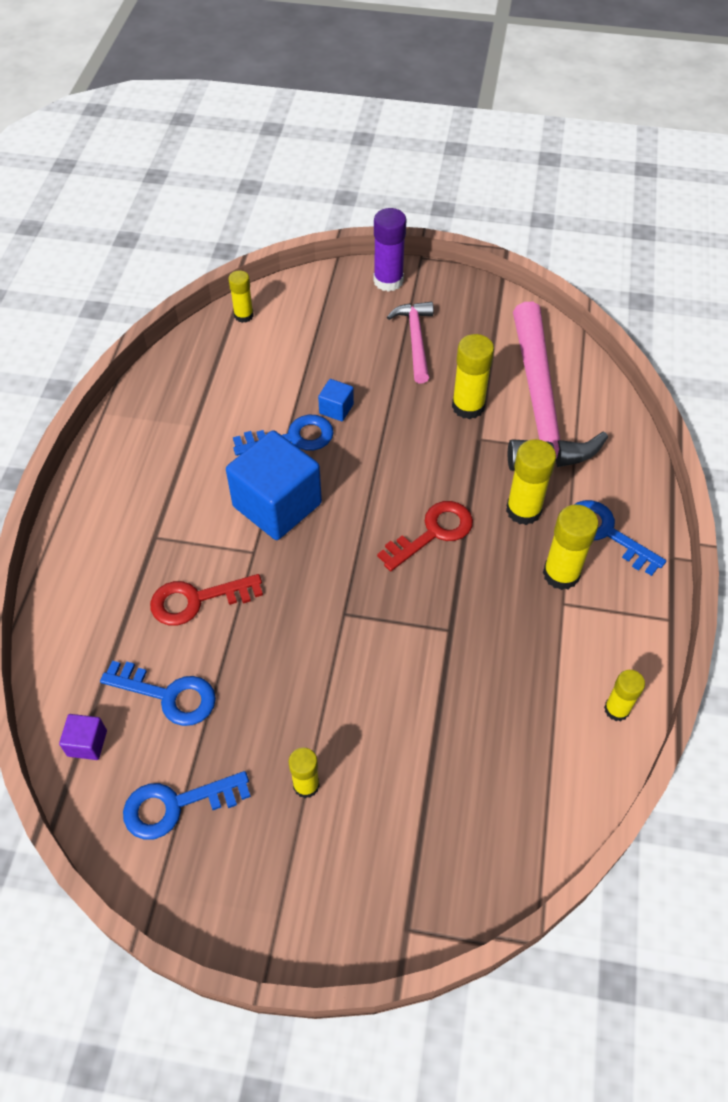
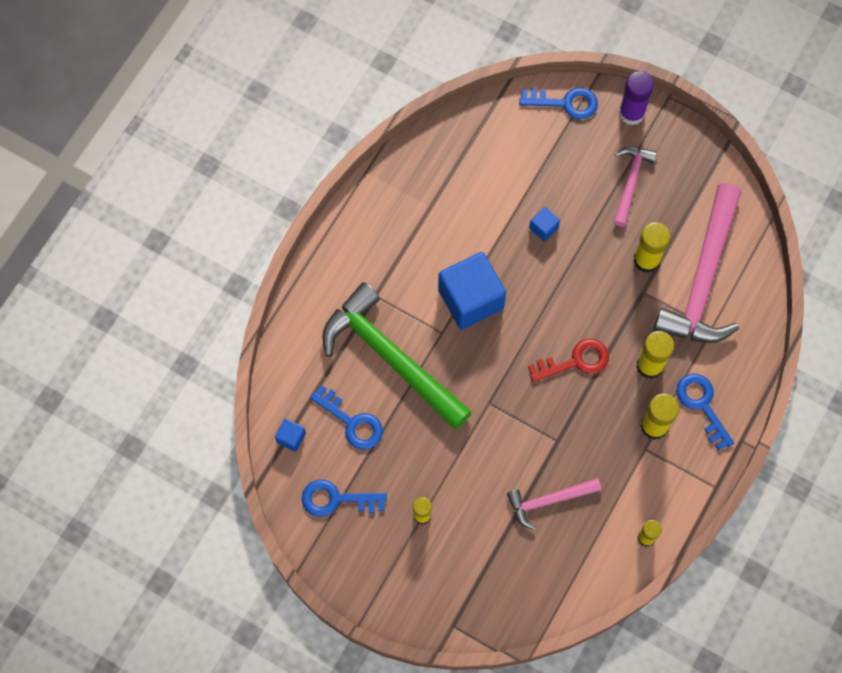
camera: 20 degrees right, 15 degrees up
purple cube [59,714,107,760] -> blue cube [275,418,306,452]
red key [150,574,263,626] -> green hammer [322,282,472,430]
yellow glue stick [228,270,254,323] -> none
blue key [233,415,334,456] -> blue key moved to [519,87,598,119]
none -> pink hammer [507,478,601,530]

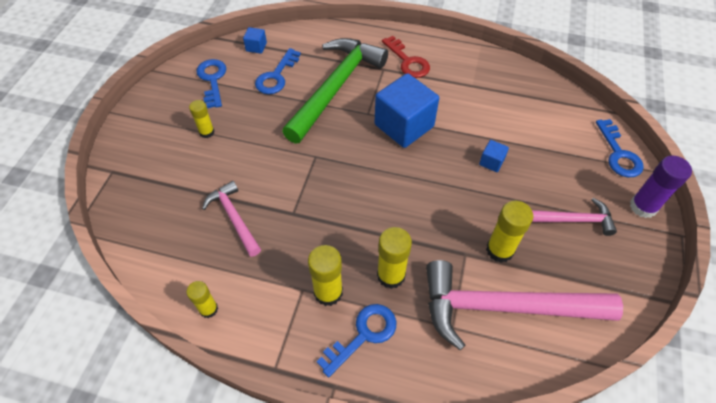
camera: 75 degrees right, 15 degrees down
red key [528,339,609,382] -> red key moved to [382,36,430,78]

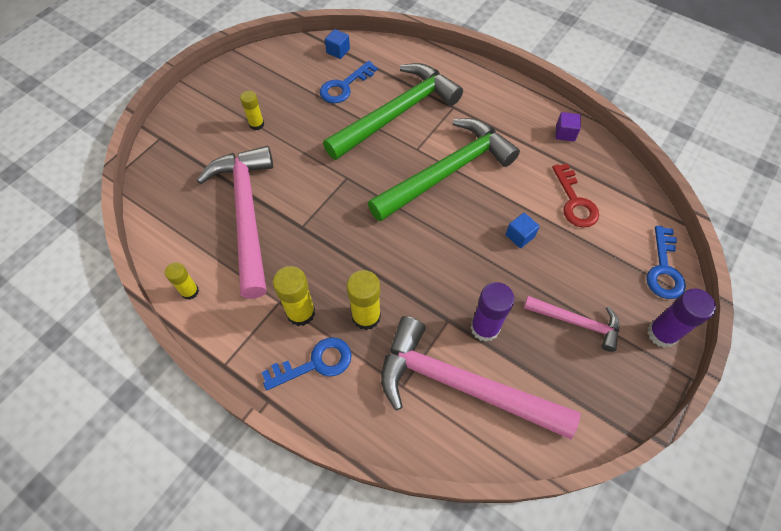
camera: 20 degrees right, 5 degrees up
blue key [196,59,226,108] -> none
pink hammer [202,181,261,257] -> pink hammer [197,146,273,299], size x1.93
blue cube [374,73,439,148] -> green hammer [368,118,520,222]
red key [382,36,430,78] -> red key moved to [552,163,599,228]
yellow glue stick [486,201,533,263] -> purple glue stick [470,282,514,342]
none -> purple cube [556,112,581,142]

